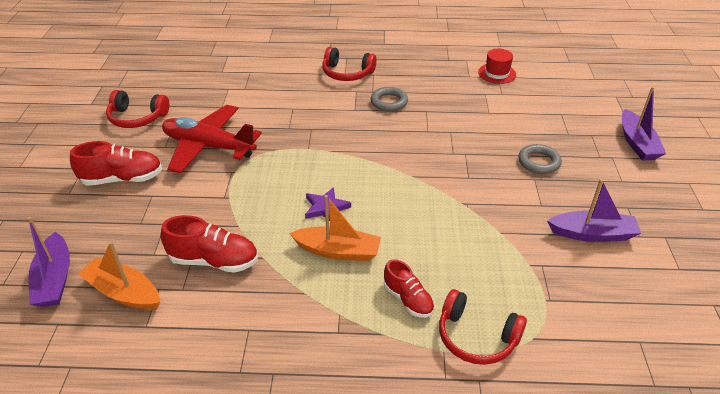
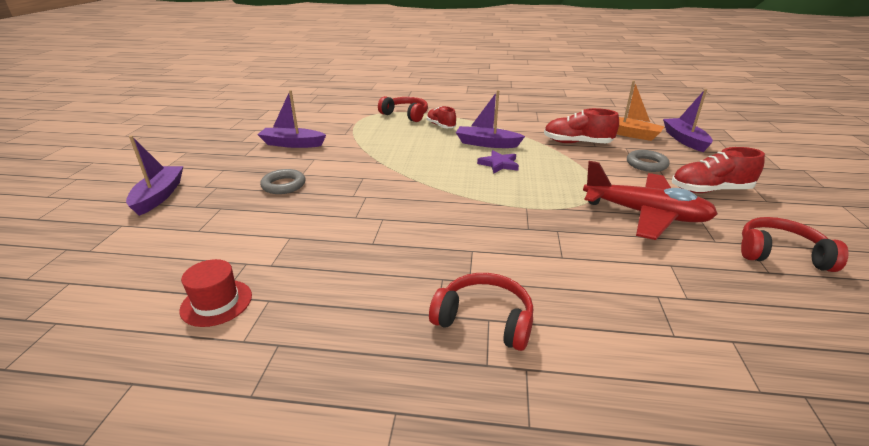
camera: 175 degrees left, 10 degrees down
orange boat [289,195,381,261] -> purple boat [456,90,525,148]
grey ring [371,87,408,112] -> grey ring moved to [627,150,670,172]

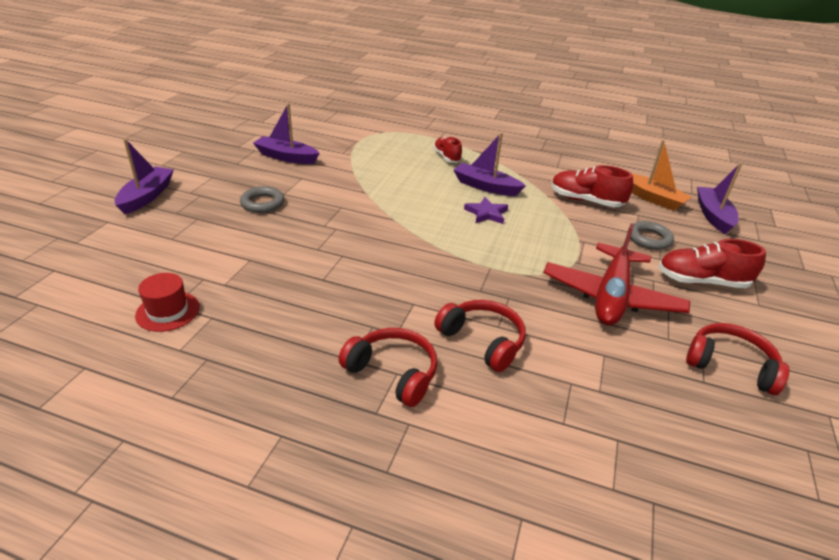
camera: 10 degrees right, 5 degrees up
red headphones [378,96,428,122] -> red headphones moved to [434,300,526,372]
red plane [583,161,718,240] -> red plane turned 75 degrees clockwise [543,224,690,325]

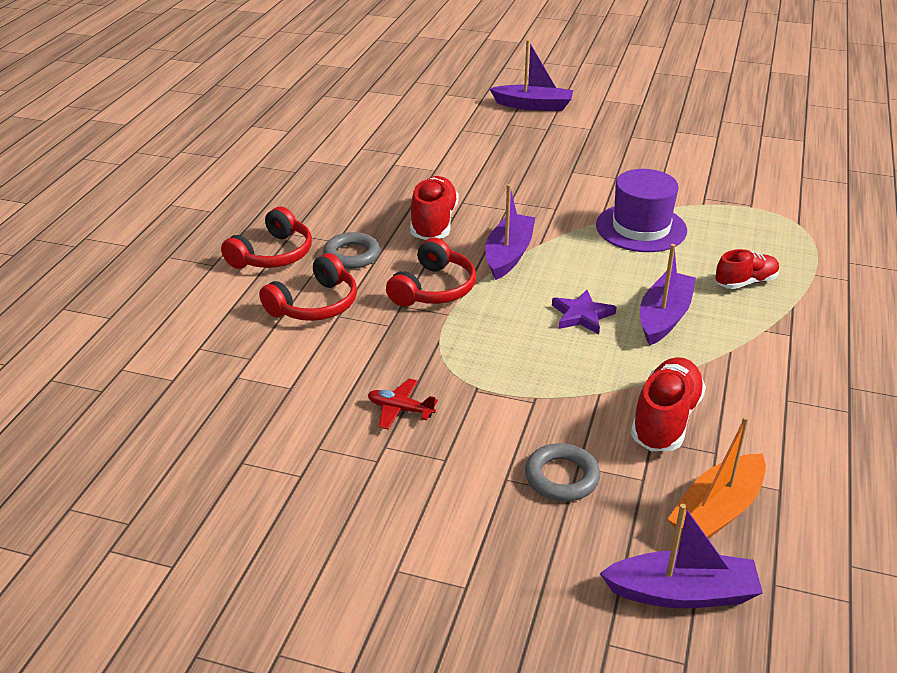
camera: 90 degrees right, 0 degrees up
red hat [135,273,200,332] -> none
grey ring [240,186,284,213] -> grey ring moved to [323,232,380,269]
purple boat [253,103,320,164] -> purple boat moved to [485,184,535,280]
red plane [543,224,690,325] -> red plane [368,378,438,430], size x0.41
red shoe [658,239,766,288] -> red shoe moved to [410,176,459,240]
red headphones [686,323,789,395] -> red headphones moved to [386,238,476,307]
none -> purple hat [596,169,687,252]

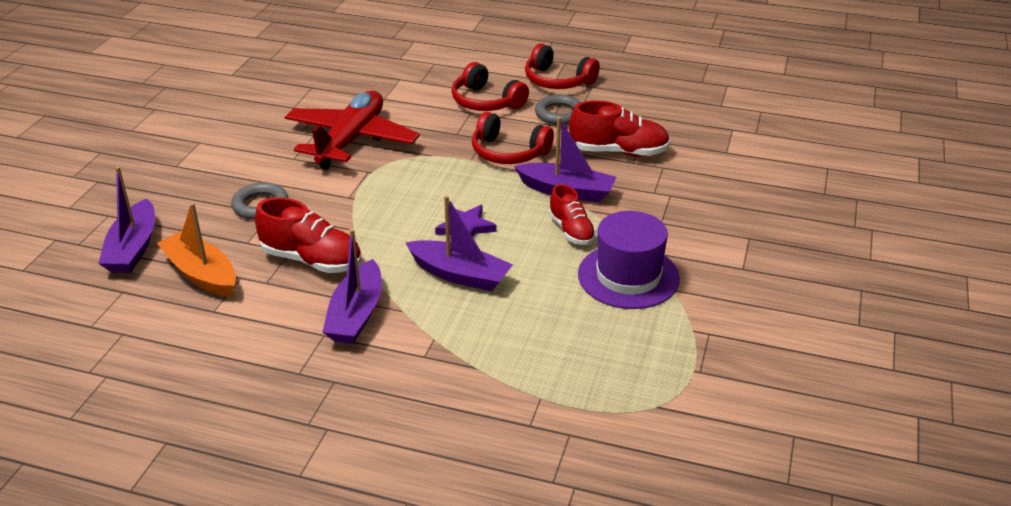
camera: 90 degrees right, 0 degrees up
red plane [368,378,438,430] -> red plane [285,91,420,170], size x2.44
purple boat [489,40,573,111] -> purple boat moved to [322,229,382,344]
red shoe [715,249,780,289] -> red shoe moved to [549,184,596,245]

